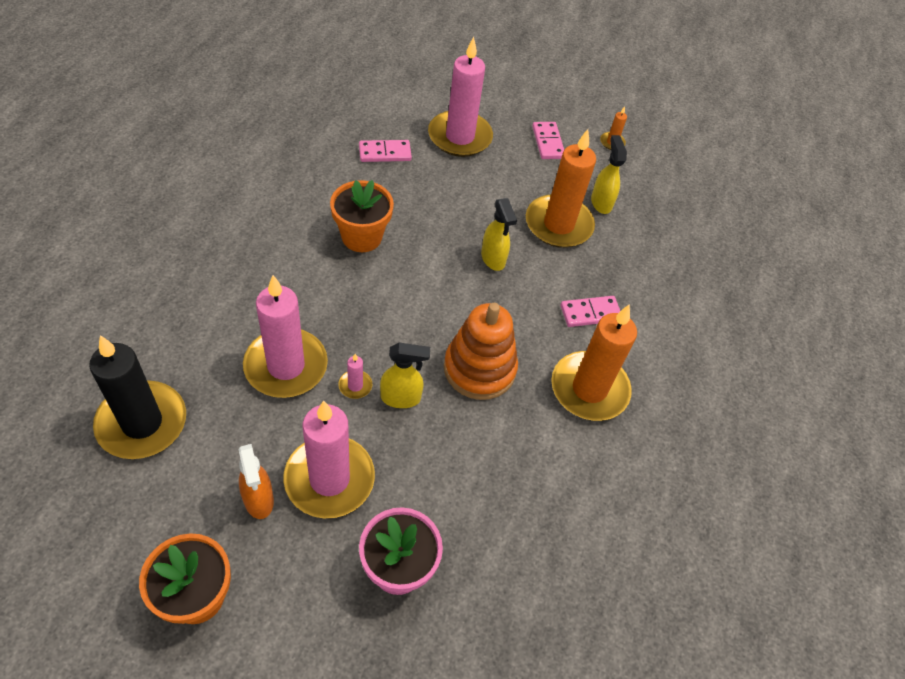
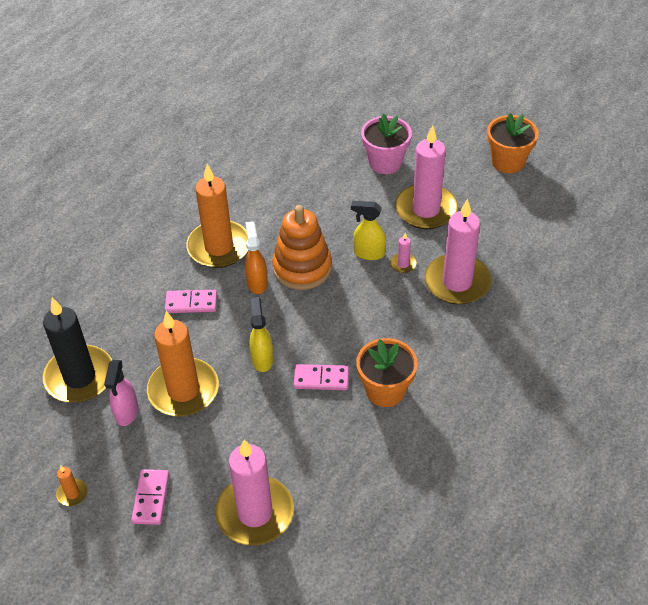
camera: 160 degrees left, 5 degrees down
black candle [89,335,186,459] -> black candle moved to [43,297,112,403]
orange spray bottle [239,444,274,519] -> orange spray bottle moved to [245,221,268,294]
pink domino [359,140,412,162] -> pink domino moved to [294,364,349,390]
yellow spray bottle [591,135,627,214] -> pink spray bottle [104,360,138,426]

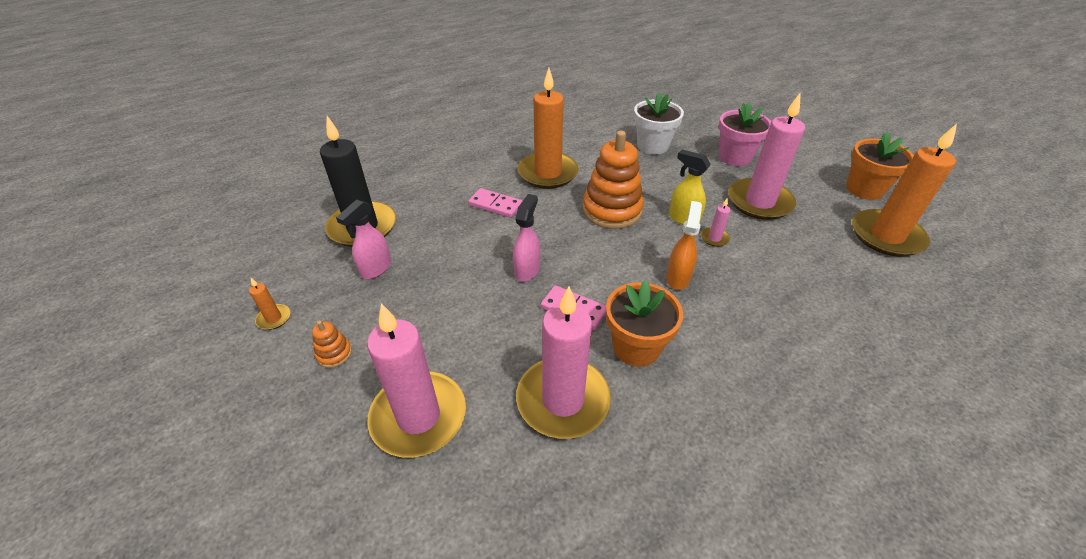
camera: 25 degrees right, 5 degrees down
pink domino [131,469,169,525] -> orange stacking toy [312,320,352,368]
orange candle [147,311,219,416] -> orange candle moved to [852,124,957,257]
orange spray bottle [245,221,268,294] -> orange spray bottle moved to [666,201,702,290]
yellow spray bottle [249,297,273,372] -> pink spray bottle [513,194,540,282]
pink candle [425,199,491,305] -> pink candle moved to [516,286,611,439]
none -> white flower pot [634,92,684,154]

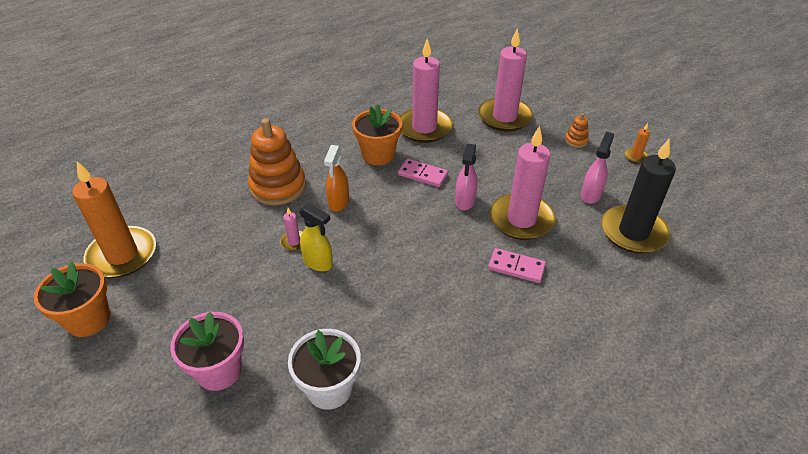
camera: 175 degrees right, 0 degrees up
orange candle [518,68,579,189] -> none
orange stacking toy [582,130,644,229] -> orange stacking toy moved to [248,118,306,205]
pink candle [728,93,805,220] -> pink candle moved to [490,126,556,240]

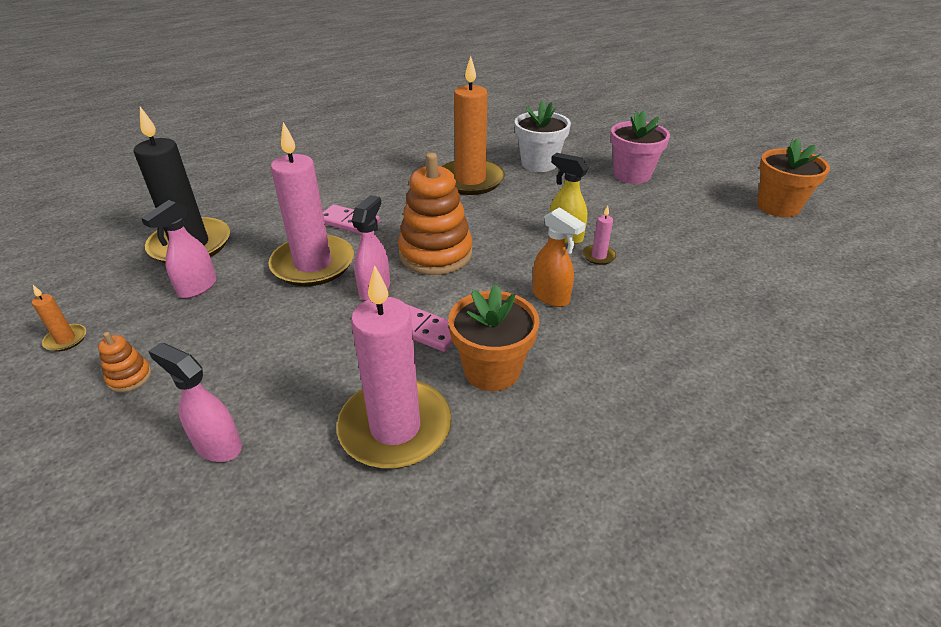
camera: 175 degrees left, 5 degrees down
orange candle [72,161,156,278] -> orange candle moved to [441,56,505,195]
orange stacking toy [248,118,306,205] -> orange stacking toy moved to [398,153,473,275]
orange spray bottle [324,145,349,212] -> orange spray bottle turned 120 degrees clockwise [532,207,586,307]
pink candle [478,28,533,131] -> pink spray bottle [148,343,242,462]

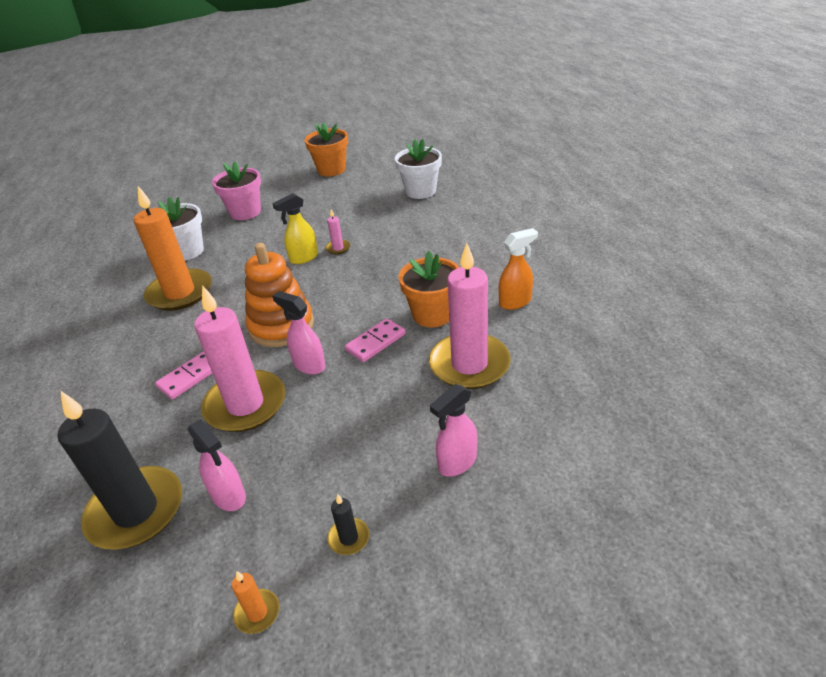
camera: 70 degrees left, 0 degrees up
orange stacking toy [98,332,152,392] -> black candle [327,494,369,555]
orange spray bottle [532,207,586,307] -> orange spray bottle moved to [499,228,538,310]
none -> white flower pot [395,139,442,199]

